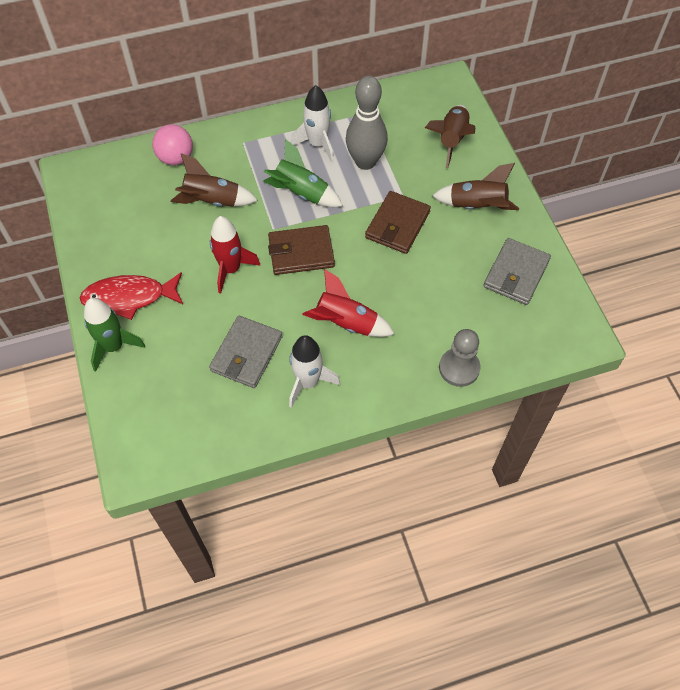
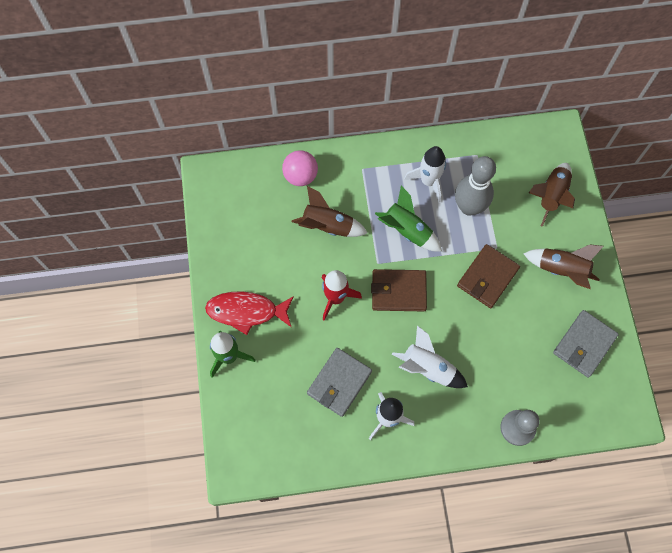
camera: 10 degrees right, 10 degrees up
red rocket [302,269,395,337] -> white rocket [392,325,468,388]

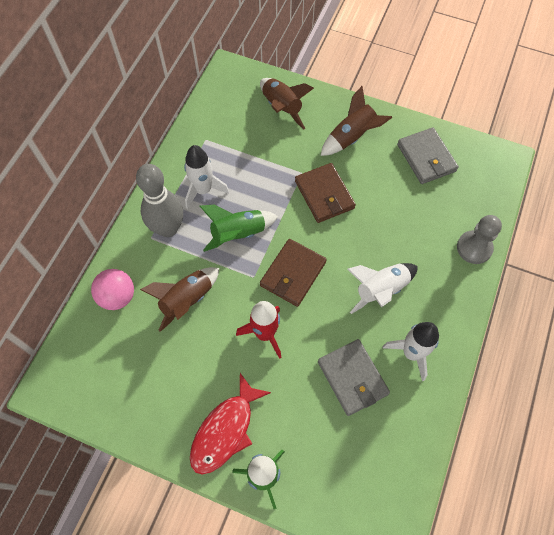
camera: 60 degrees left, 5 degrees down
grey bowling pin [455,156,496,216] -> grey bowling pin moved to [136,164,183,237]

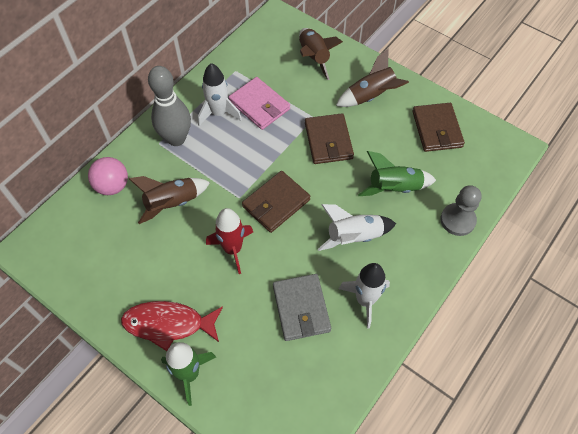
camera: 15 degrees right, 5 degrees down
red fish [190,373,271,475] -> red fish turned 45 degrees clockwise [121,301,223,351]
green rocket [200,205,278,252] -> green rocket moved to [358,151,436,196]
grey wallet [397,128,459,184] -> brown wallet [412,103,465,152]
none -> pink wallet [229,77,290,130]

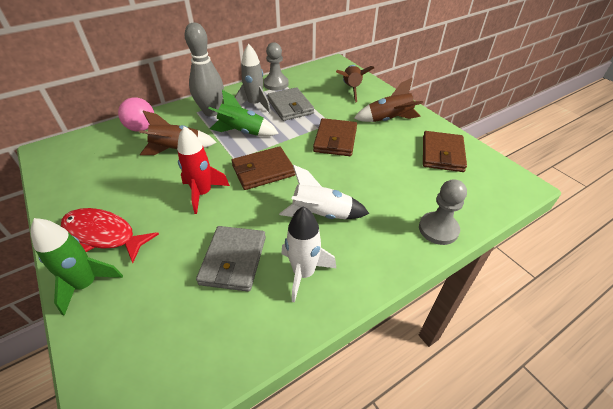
camera: 20 degrees right, 15 degrees down
white rocket [198,63,242,126] -> grey rocket [235,44,271,113]
pink wallet [229,77,290,130] -> grey wallet [267,87,314,121]
green rocket [358,151,436,196] -> green rocket moved to [208,90,279,136]
none -> grey pawn [264,42,289,91]

